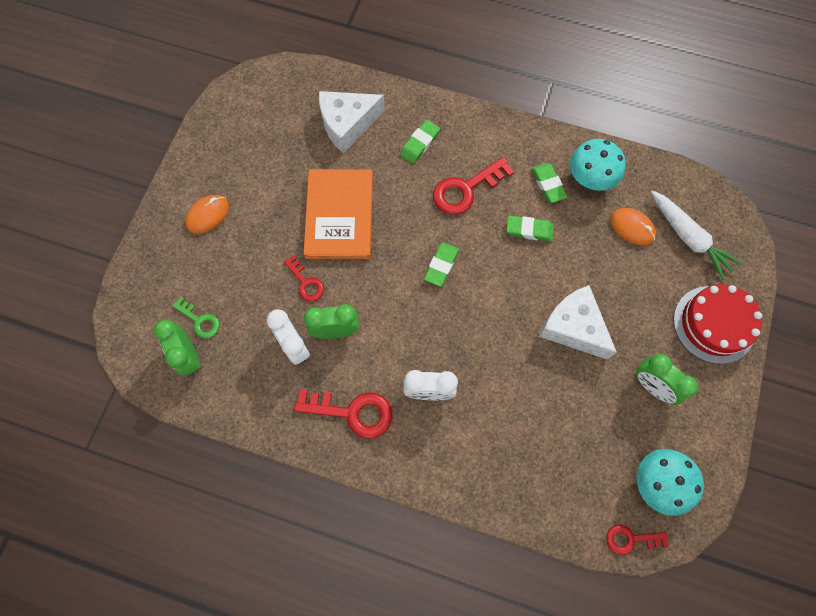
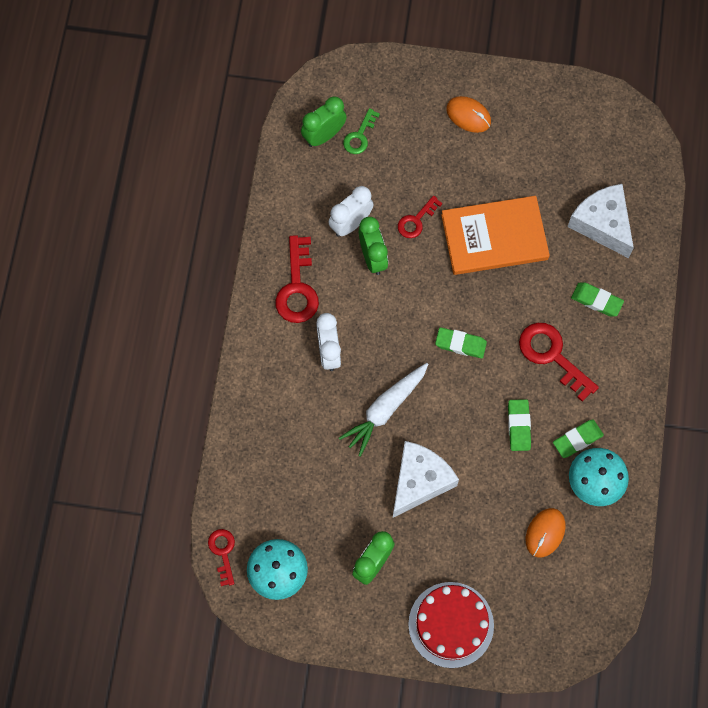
camera: 80 degrees right, 0 degrees up
white carrot [651,190,742,280] -> white carrot moved to [339,363,428,457]

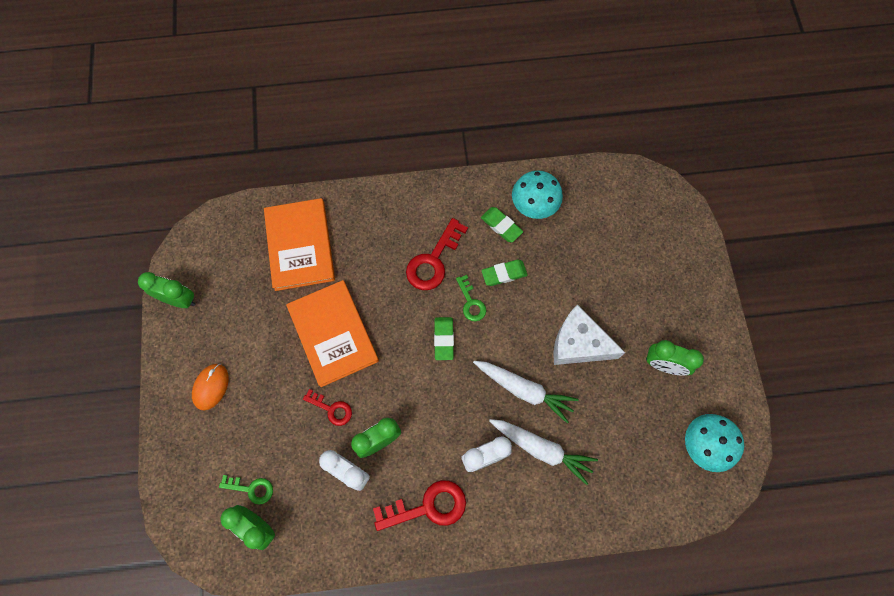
camera: 105 degrees left, 0 degrees up
red key [208,529,235,586] -> none
red cake [408,582,494,668] -> none
orange mouse [526,508,565,558] -> none
white cheese [567,184,634,258] -> orange book [264,198,335,291]
green eraser [571,282,624,316] -> none
none -> green clock [138,272,195,308]
none -> green key [456,275,486,321]
none -> white carrot [489,419,598,485]

